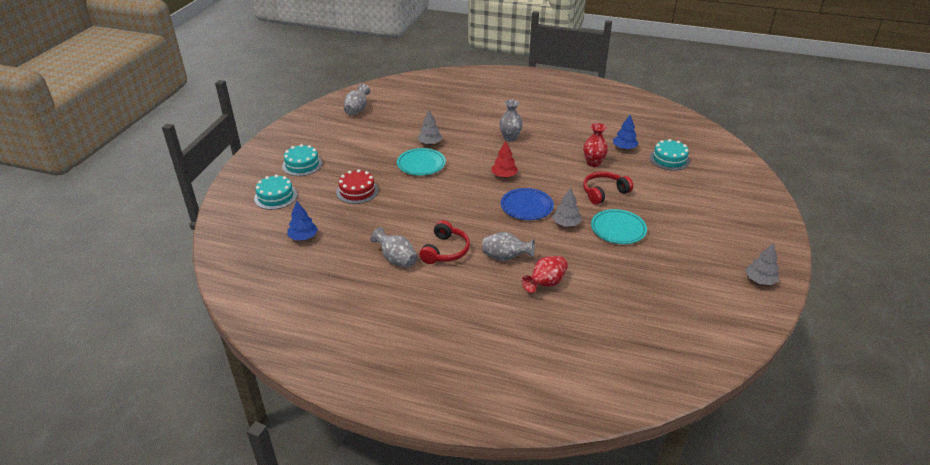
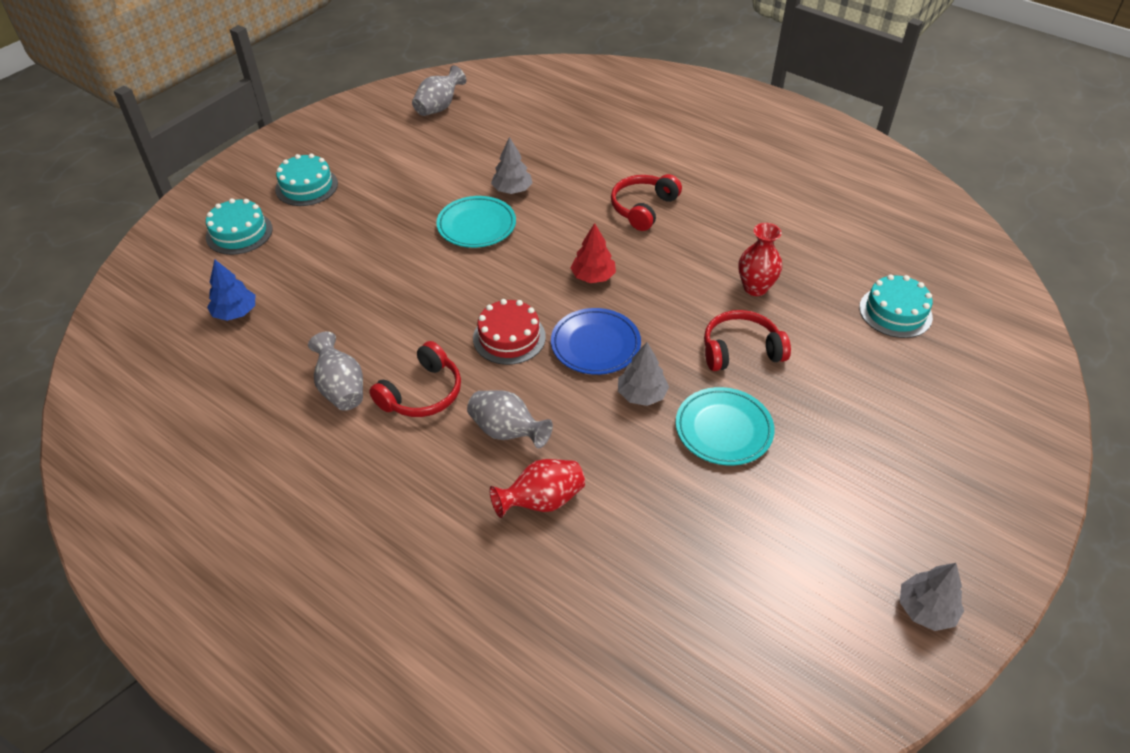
camera: 20 degrees right, 10 degrees up
red cake [336,169,378,204] -> red cake moved to [473,299,546,365]
grey vase [499,100,523,142] -> red headphones [611,174,682,231]
blue tree [613,115,639,150] -> none

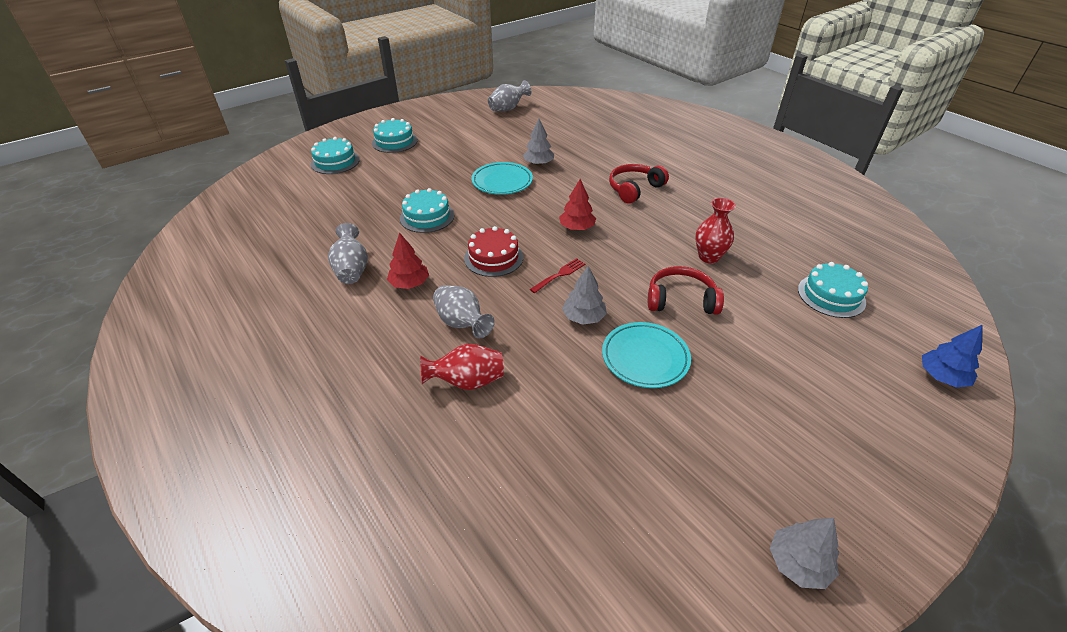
camera: 15 degrees right, 5 degrees down
blue tree [207,259,255,321] -> blue tree moved to [922,325,983,387]
red headphones [369,341,461,417] -> red tree [387,232,429,289]
blue plate [551,308,641,375] -> red fork [530,258,585,293]
none -> turquoise cake [400,188,454,233]

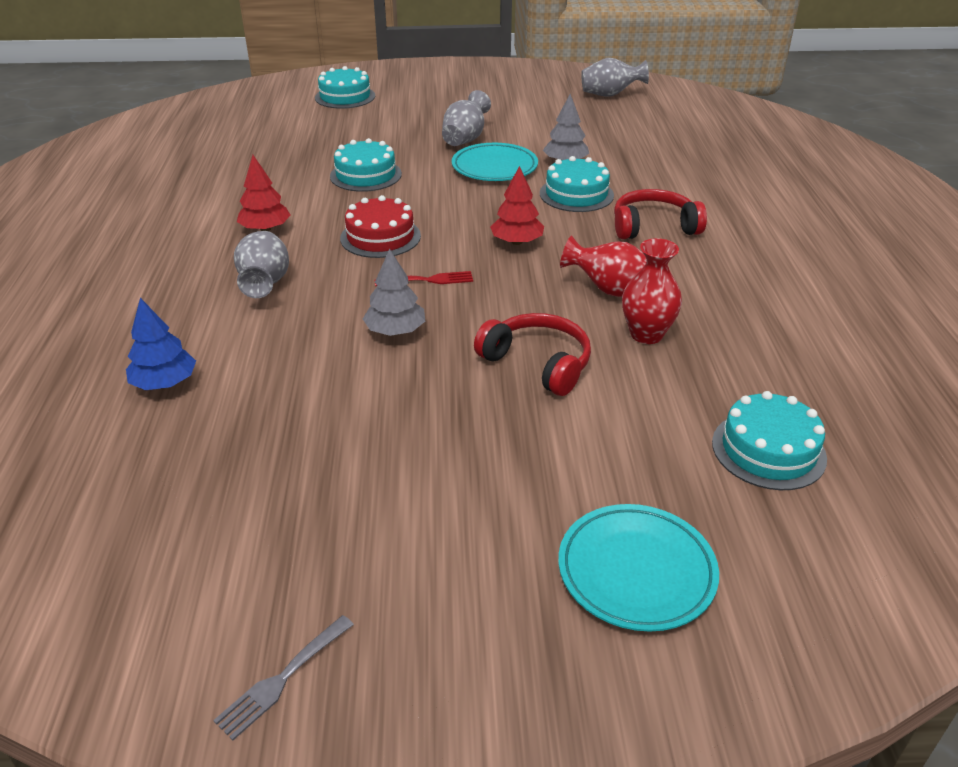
camera: 35 degrees right, 5 degrees down
grey vase [328,223,368,284] -> grey vase moved to [442,90,491,146]
turquoise cake [372,118,417,153] -> turquoise cake moved to [540,156,614,212]
red vase [420,344,504,390] -> red vase moved to [560,236,647,297]
turquoise plate [602,322,691,388] -> turquoise plate moved to [558,504,719,632]
grey tree [770,518,839,589] -> grey fork [213,615,354,740]
blue tree [922,325,983,387] -> blue tree moved to [126,298,196,390]

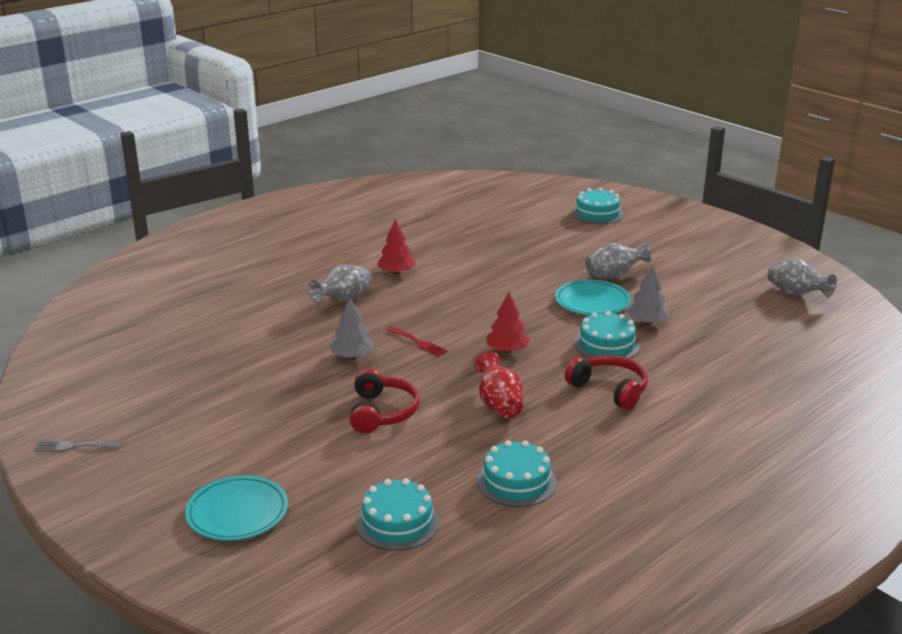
camera: 50 degrees right, 10 degrees down
blue tree [126,298,196,390] -> none
turquoise cake [330,138,402,192] -> turquoise cake moved to [477,440,556,507]
red cake [340,195,421,258] -> none
red vase [622,238,682,344] -> none

